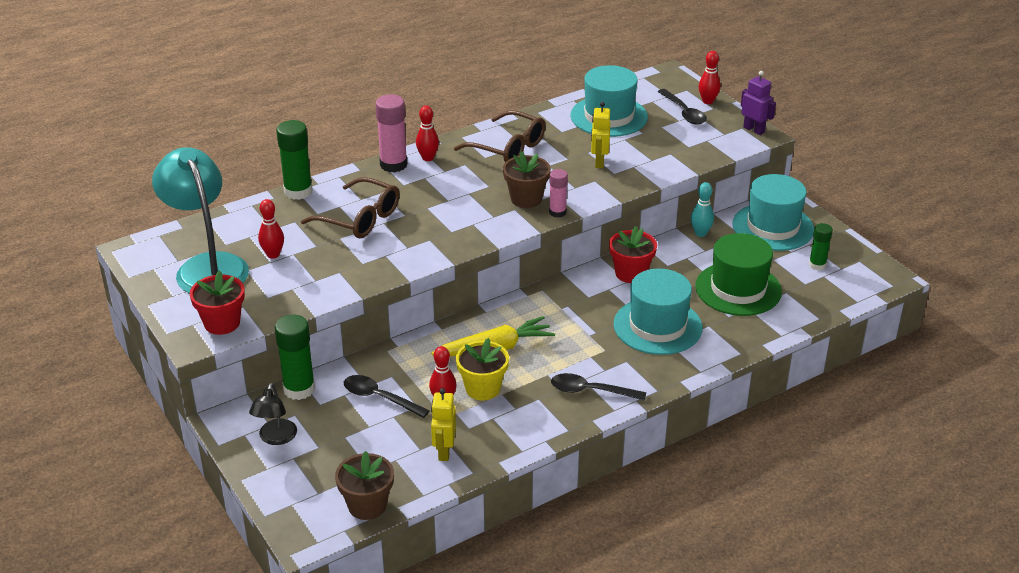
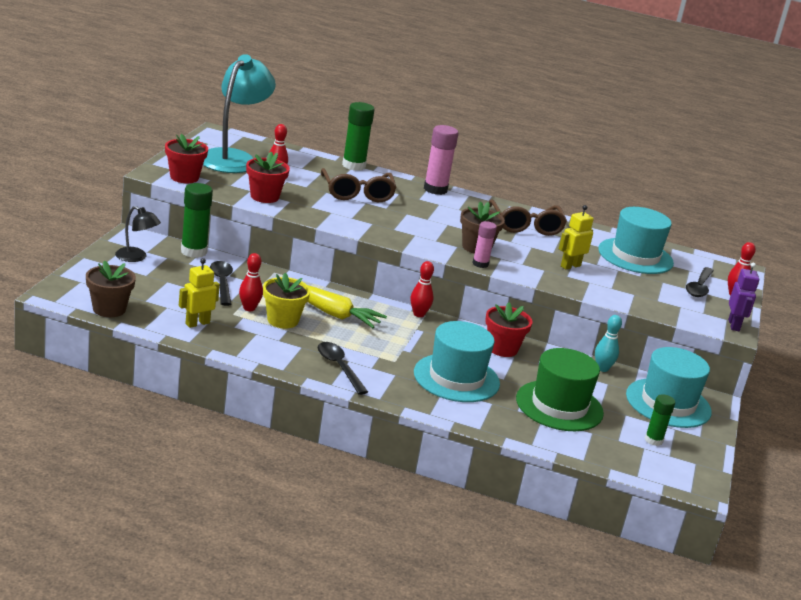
camera: 45 degrees right, 10 degrees down
black lamp [249,383,297,445] -> black lamp turned 120 degrees counterclockwise [115,206,161,262]
red bowling pin [416,105,439,161] -> red bowling pin moved to [411,261,434,317]
none -> red flower pot [246,152,290,203]

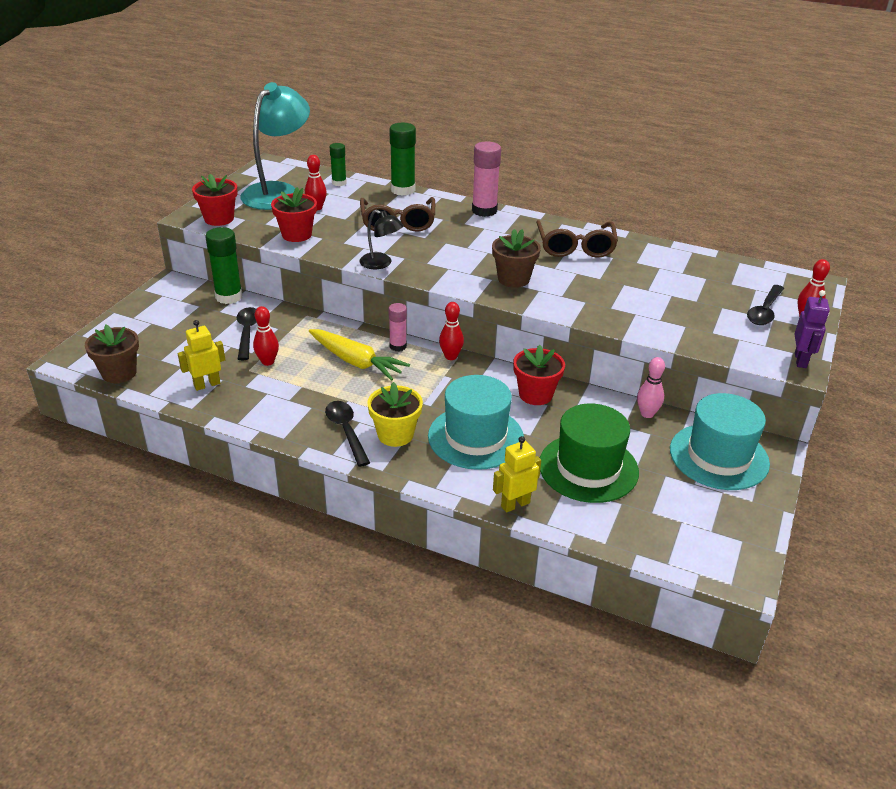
camera: 10 degrees right, 10 degrees up
black lamp [115,206,161,262] -> black lamp moved to [360,210,404,269]
yellow flower pot [263,273,311,328] -> yellow flower pot moved to [367,382,423,447]
pink glue stick [472,221,497,268] -> pink glue stick moved to [389,303,407,351]
yellow robot [559,205,594,269] -> yellow robot moved to [493,436,541,513]
turquoise bowling pin [595,315,622,372] -> pink bowling pin [637,357,665,418]
turquoise hat [598,207,674,274] -> none
green glue stick [645,394,675,446] -> green glue stick moved to [330,143,347,186]

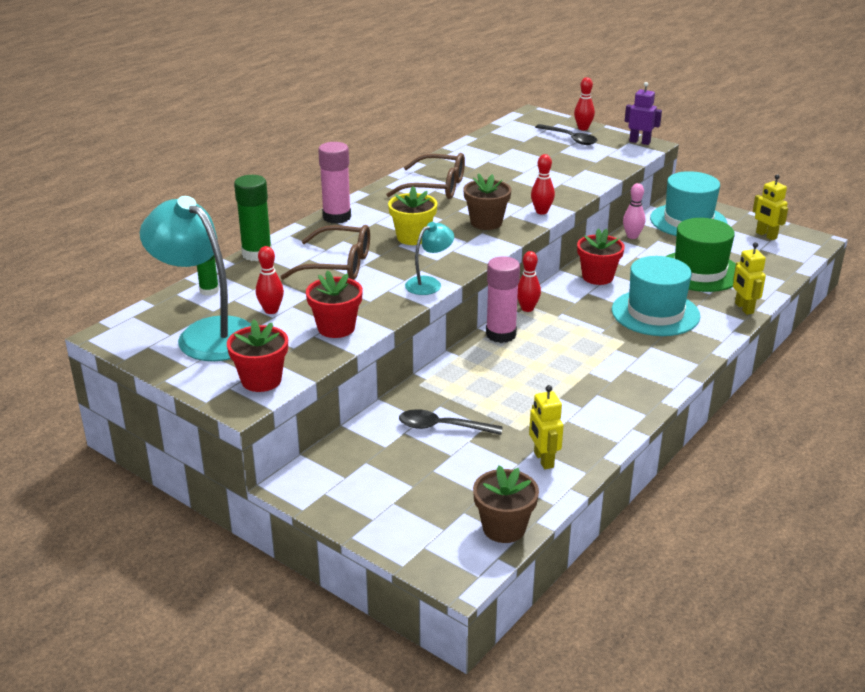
camera: 75 degrees left, 5 degrees down
green glue stick [205,227,243,304] -> none
red bowling pin [253,306,279,366] -> red bowling pin moved to [531,154,555,214]
yellow carrot [309,329,410,381] -> none
black spoon [325,401,370,467] -> none
black lamp [360,210,404,269] -> turquoise lamp [405,222,454,295]
yellow flower pot [367,382,423,447] -> yellow flower pot moved to [388,186,438,245]
pink glue stick [389,303,407,351] -> pink glue stick [486,256,520,343], size x1.65
none -> yellow robot [753,174,788,240]

